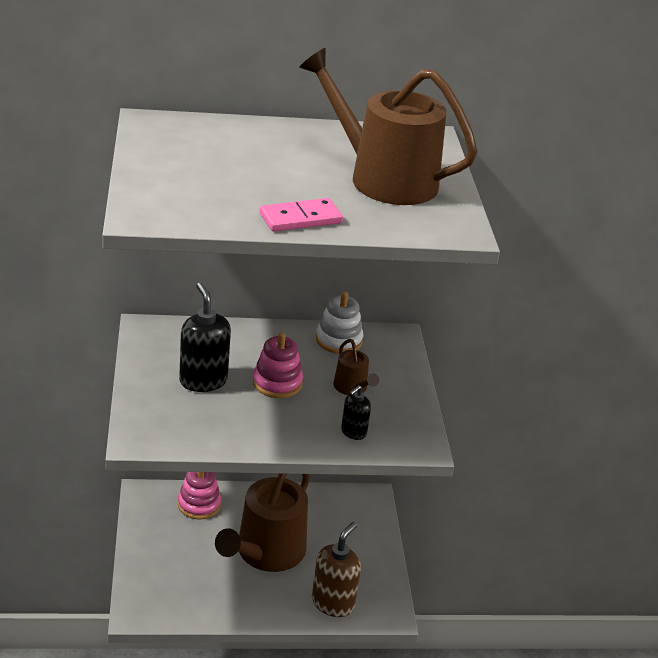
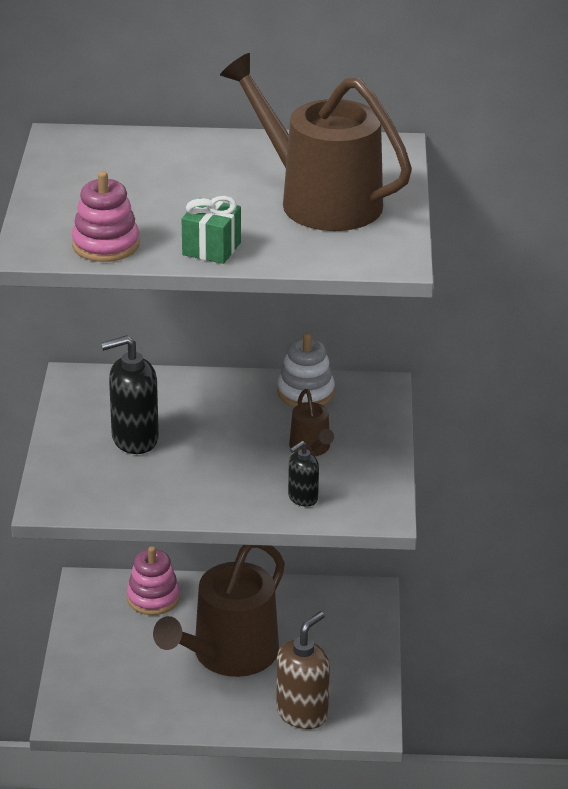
camera: 10 degrees right, 0 degrees up
black soap dispenser [179,282,231,392] -> black soap dispenser turned 90 degrees counterclockwise [101,335,159,454]
pink stacking toy [253,332,303,398] -> pink stacking toy moved to [72,171,139,262]
pink domino [260,198,343,231] -> green gift [182,196,241,264]

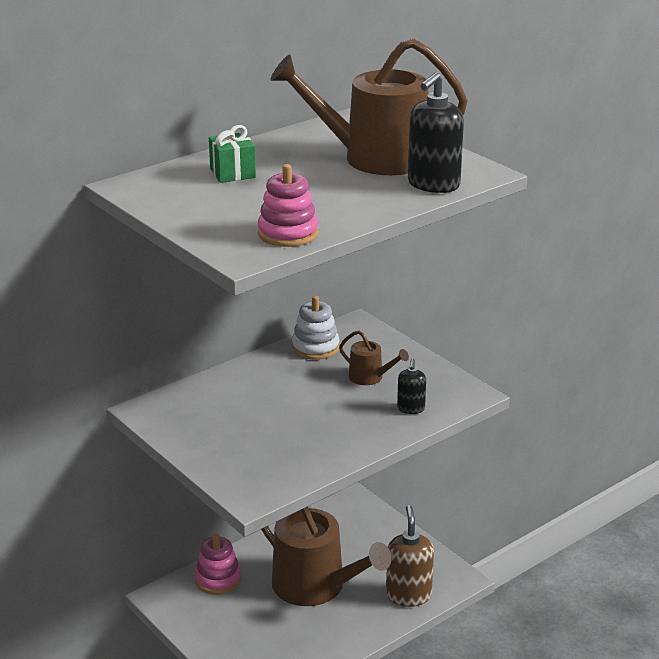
camera: 40 degrees left, 5 degrees down
black soap dispenser [101,335,159,454] -> black soap dispenser moved to [408,72,464,193]
brown watering can [153,545,285,677] -> brown watering can turned 45 degrees counterclockwise [261,506,391,606]
green gift [182,196,241,264] -> green gift moved to [209,125,256,183]

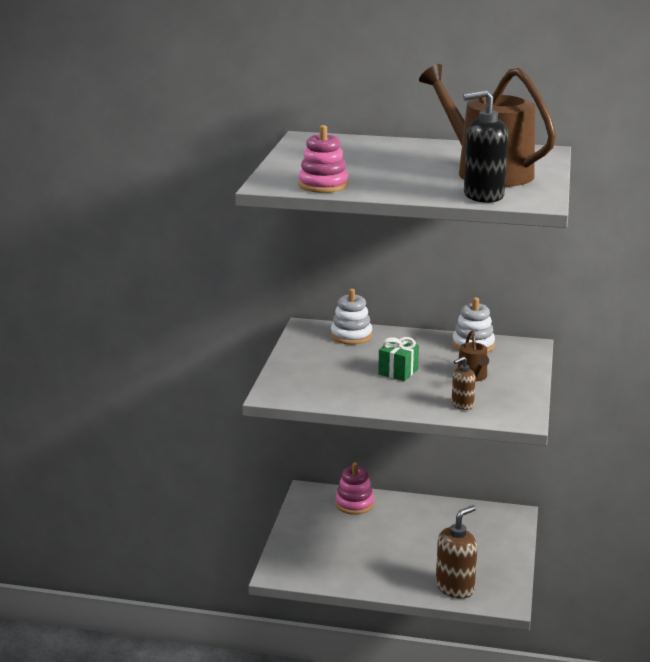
camera: 50 degrees right, 5 degrees down
green gift [209,125,256,183] -> green gift moved to [378,337,419,381]
brown watering can [261,506,391,606] -> none
black soap dispenser [397,359,426,414] -> brown soap dispenser [452,356,476,410]
none -> white stacking toy [331,289,372,344]

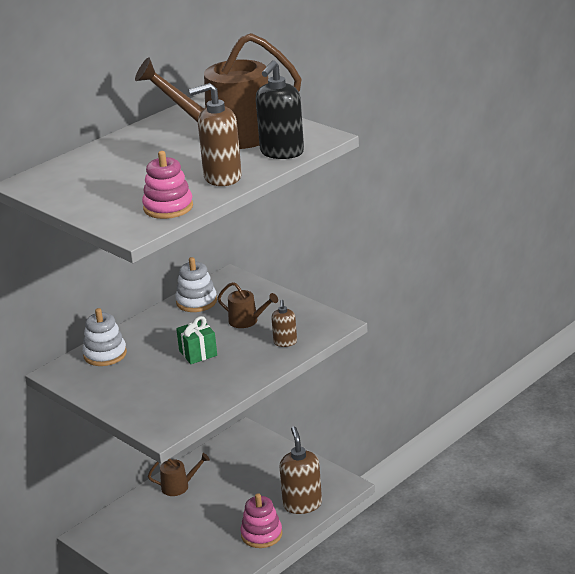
camera: 55 degrees left, 5 degrees up
pink stacking toy [335,462,374,515] -> pink stacking toy moved to [240,493,282,548]
none -> brown watering can [148,453,210,496]
none -> brown soap dispenser [189,83,242,186]

